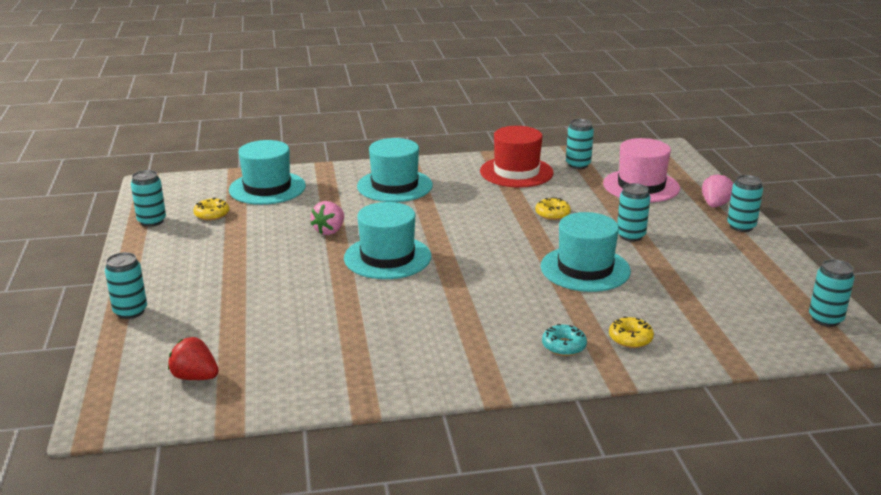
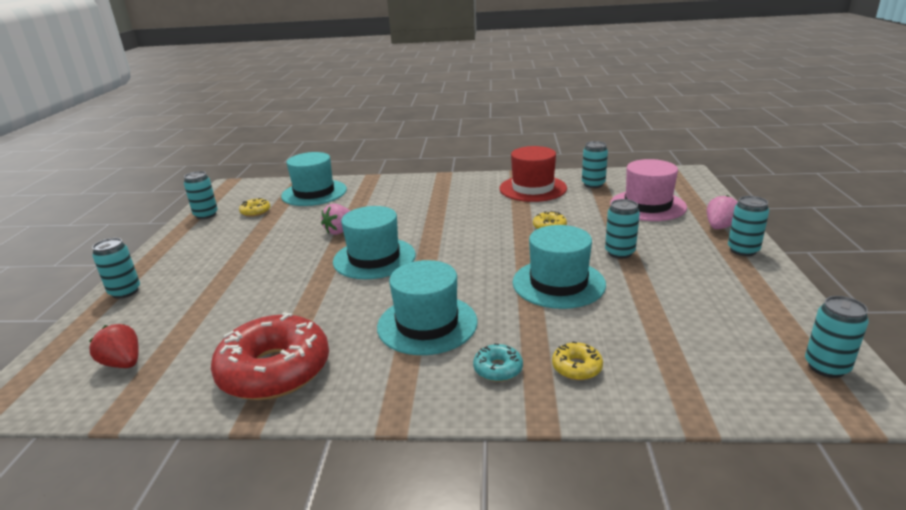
camera: 15 degrees right, 0 degrees up
turquoise hat [357,138,433,202] -> turquoise hat moved to [377,260,477,355]
none -> red donut [211,313,329,400]

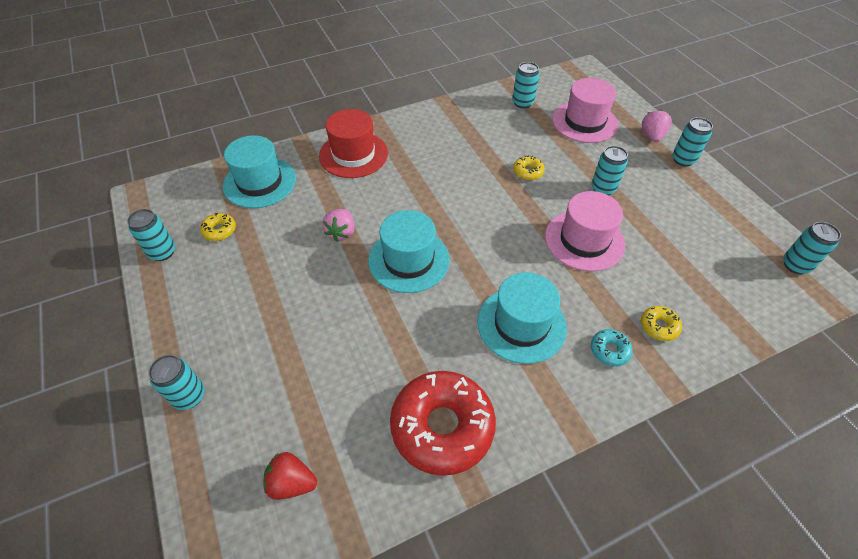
camera: 30 degrees left, 25 degrees up
red hat [499,146,567,202] -> red hat moved to [319,109,388,178]
turquoise hat [512,225,606,309] -> pink hat [545,191,625,272]

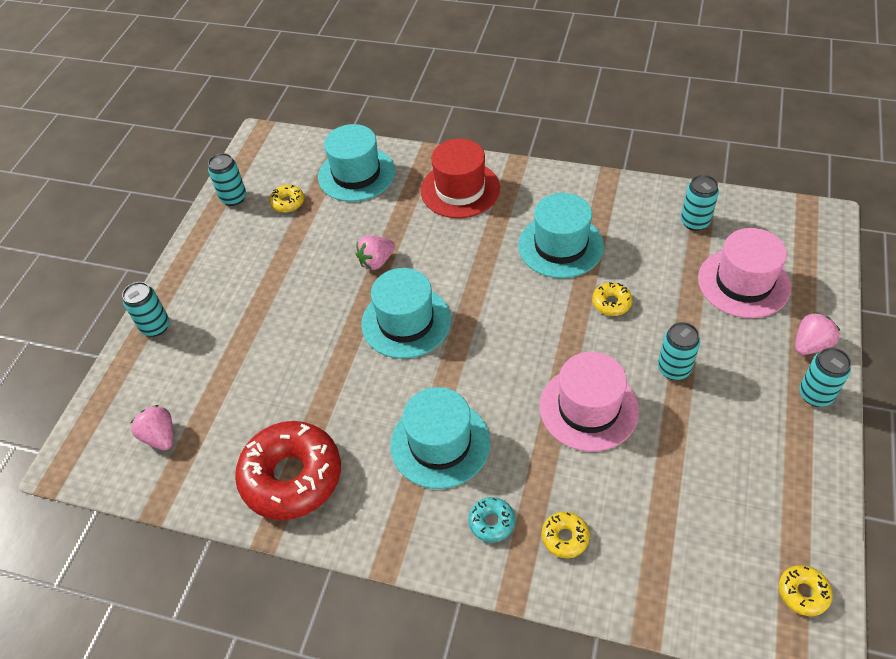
camera: 45 degrees right, 0 degrees up
red strawberry [264,452,317,500] -> pink strawberry [131,405,173,450]
turquoise can [783,222,841,274] -> yellow donut [779,565,833,616]
none -> turquoise hat [518,193,604,278]

